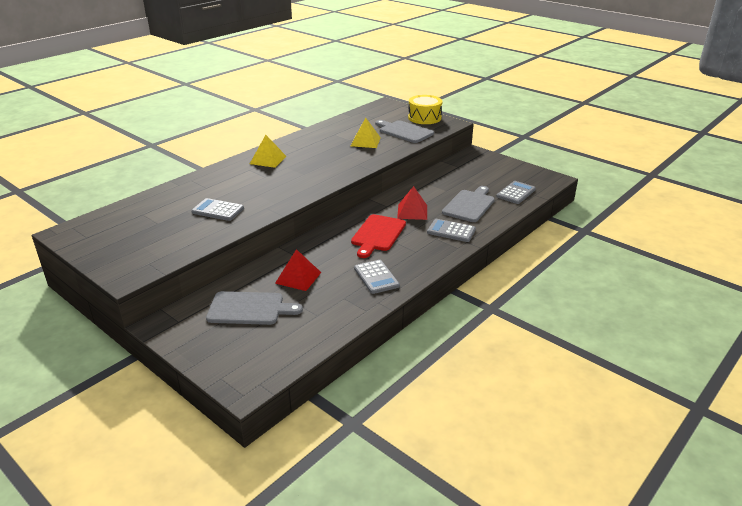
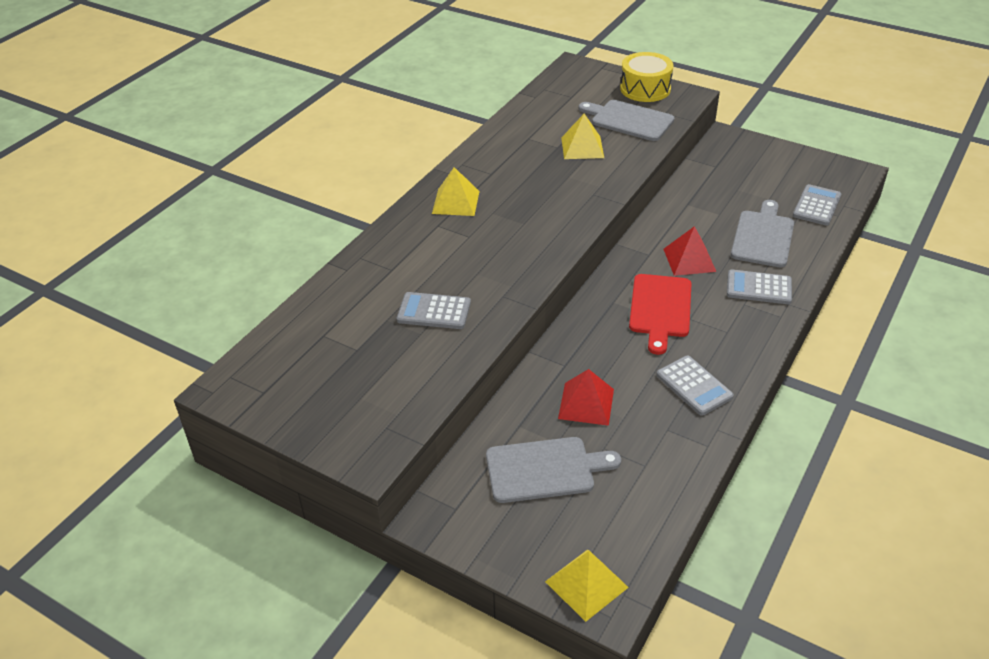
camera: 10 degrees left, 10 degrees up
none -> yellow pyramid [545,549,629,622]

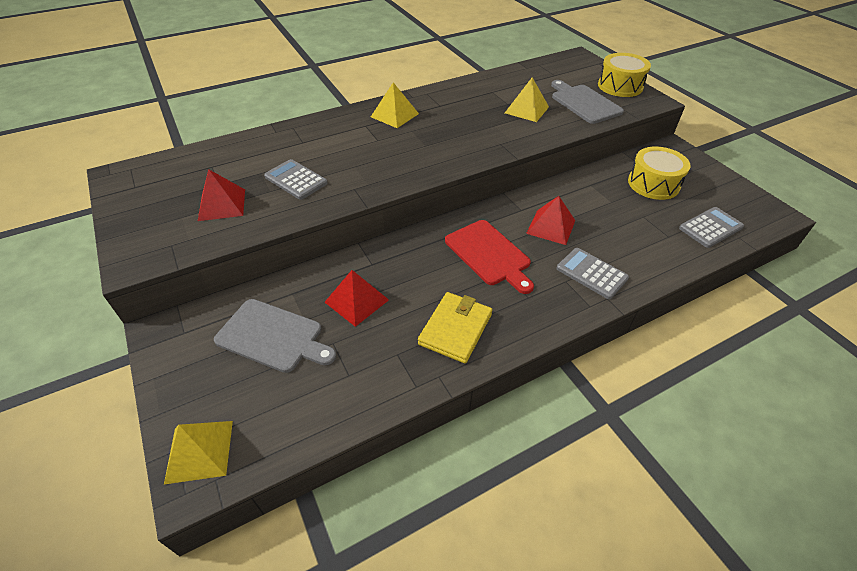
camera: 30 degrees right, 5 degrees up
red cutting board [629,274,692,355] -> red cutting board turned 75 degrees counterclockwise [445,220,534,294]
grey calculator [656,356,734,416] -> yellow wallet [418,292,492,363]
grey cutting board [731,200,794,267] -> none
none -> red pyramid [198,169,245,221]
none -> yellow drum [628,147,691,200]

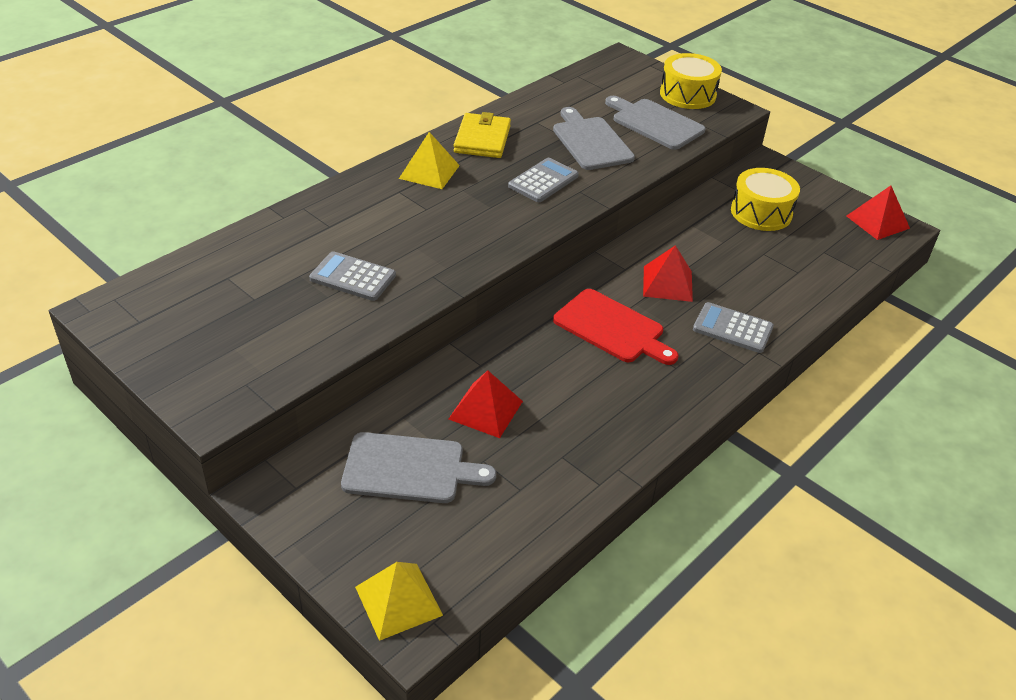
camera: 20 degrees left, 5 degrees down
red pyramid [198,169,245,221] -> red pyramid moved to [847,186,910,240]
yellow wallet [418,292,492,363] -> yellow wallet moved to [454,112,511,158]
yellow pyramid [505,77,549,122] -> grey cutting board [553,107,635,170]
grey calculator [679,207,744,248] -> grey calculator moved to [508,158,579,202]

